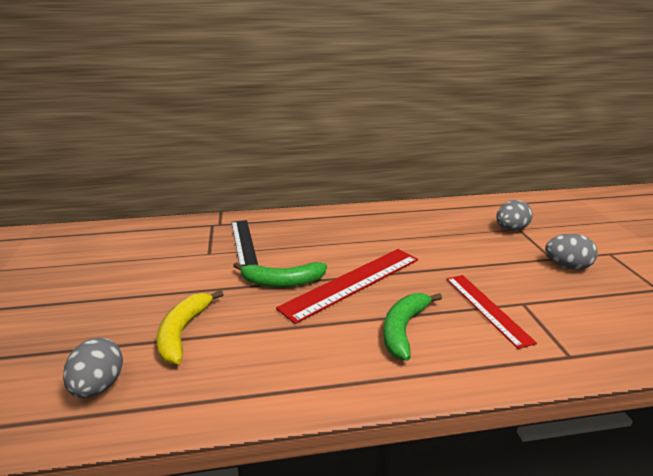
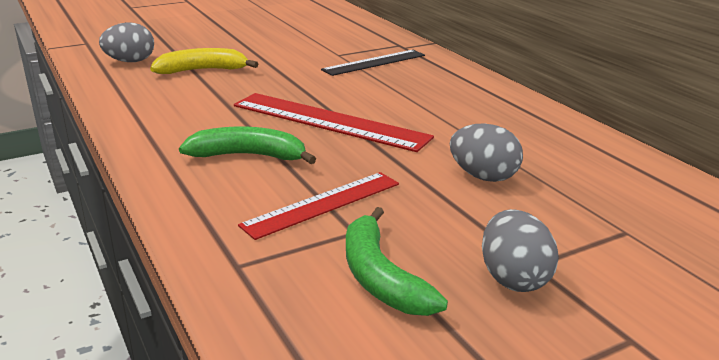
camera: 70 degrees right, 0 degrees up
green banana [233,262,327,287] -> green banana moved to [346,207,448,316]
grey egg [497,200,533,231] -> grey egg moved to [450,123,523,182]

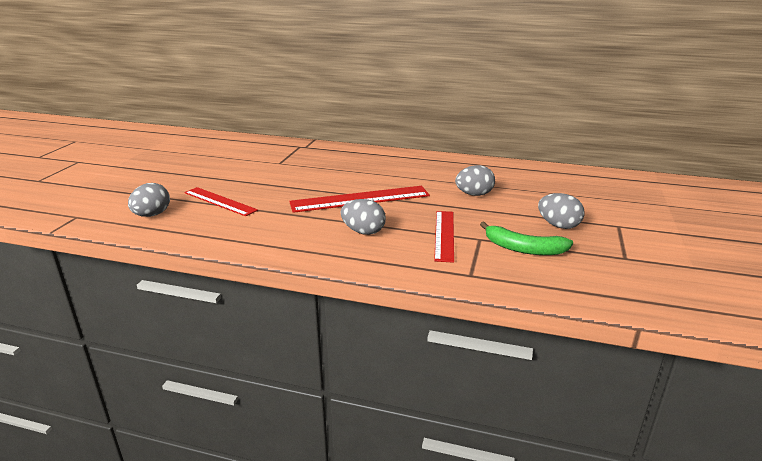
camera: 45 degrees left, 0 degrees up
yellow banana [150,48,258,74] -> red ruler [185,187,258,216]
green banana [179,127,316,164] -> grey egg [341,199,386,235]
black ruler [321,50,425,76] -> none

